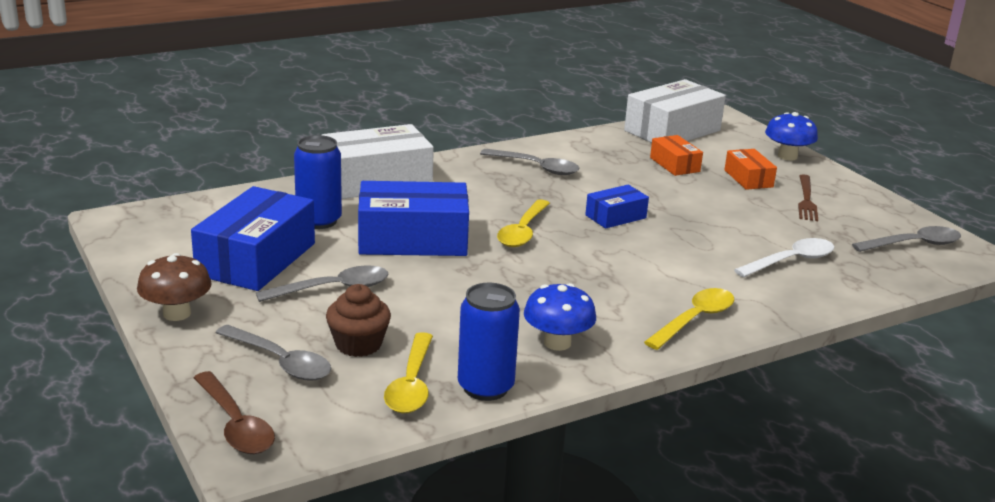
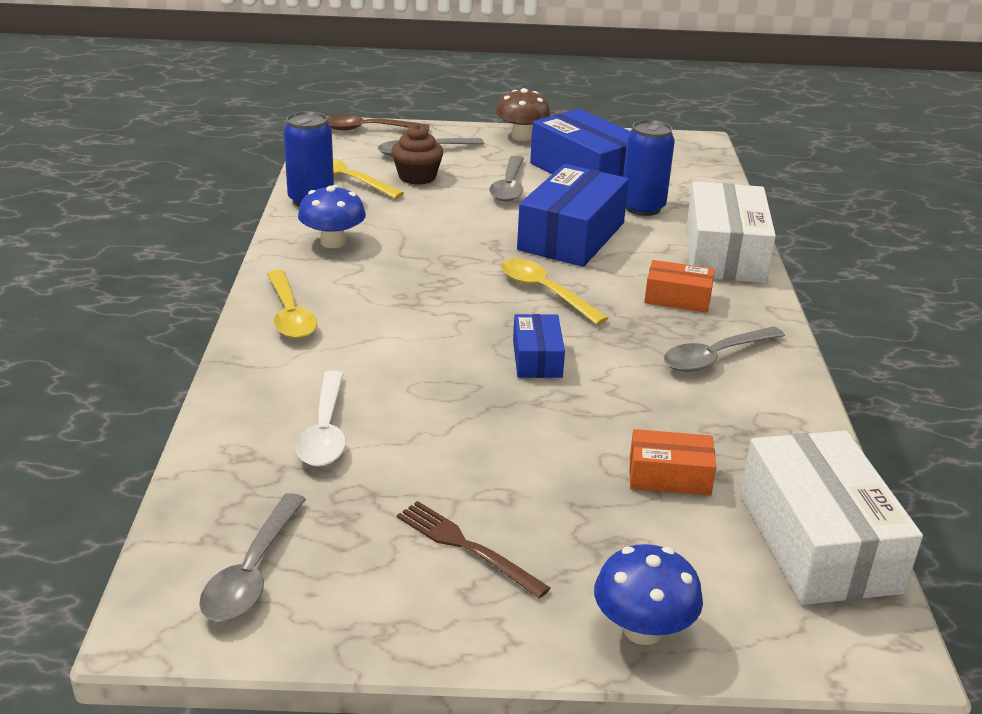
camera: 120 degrees right, 5 degrees up
orange box [724,149,777,190] -> orange box moved to [644,260,715,313]

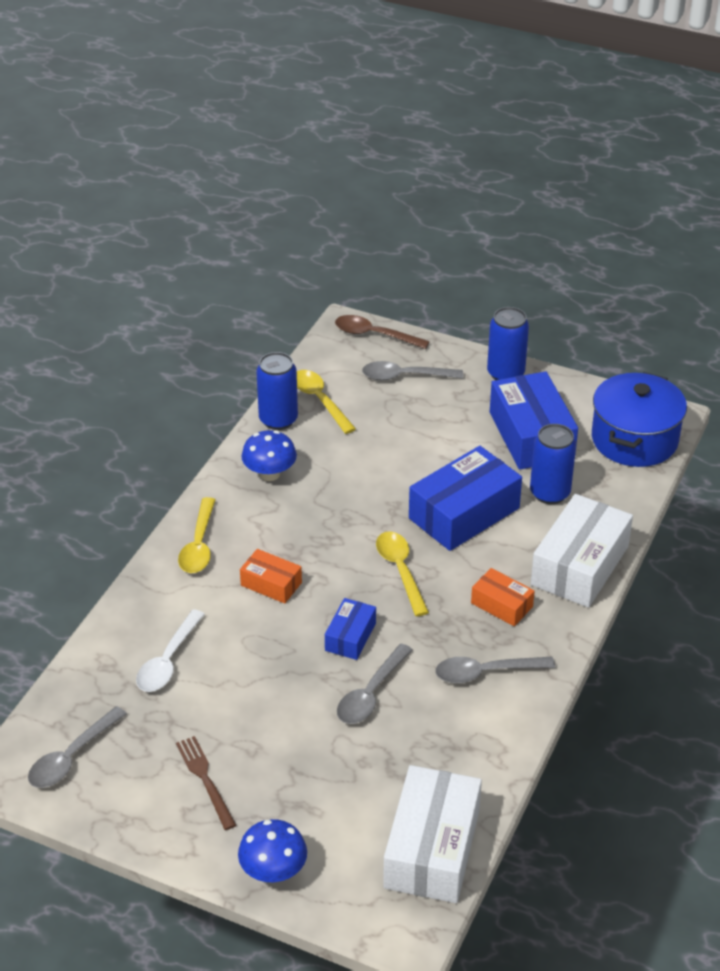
camera: 25 degrees right, 10 degrees up
brown cupcake [391,124,443,185] -> none
grey spoon [489,156,524,202] -> grey spoon moved to [337,644,412,724]
brown mushroom [496,88,550,141] -> blue can [487,307,529,380]
orange box [630,429,716,496] -> orange box moved to [240,549,302,604]
none -> blue pot [592,372,687,467]

